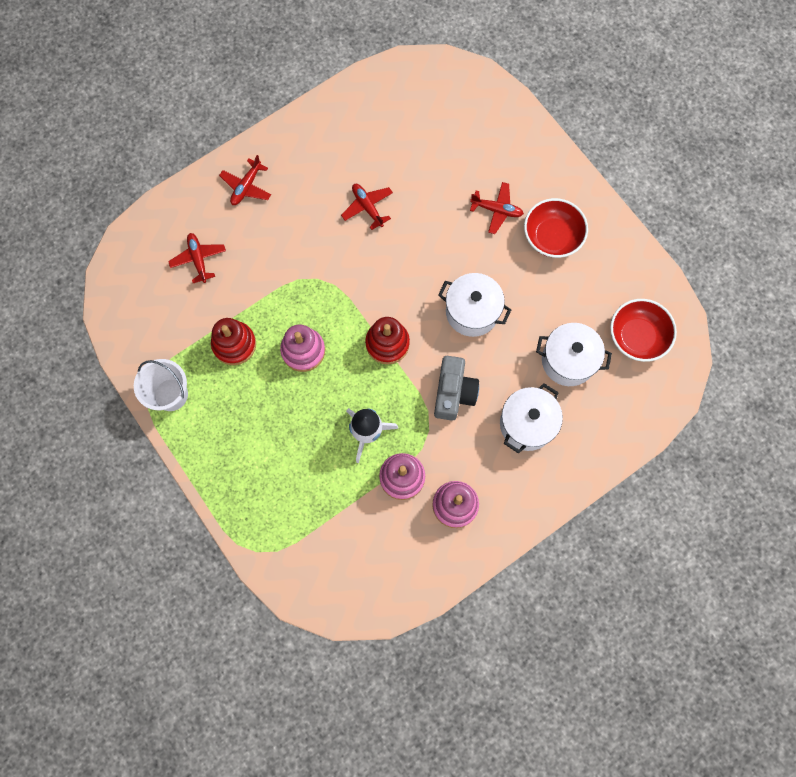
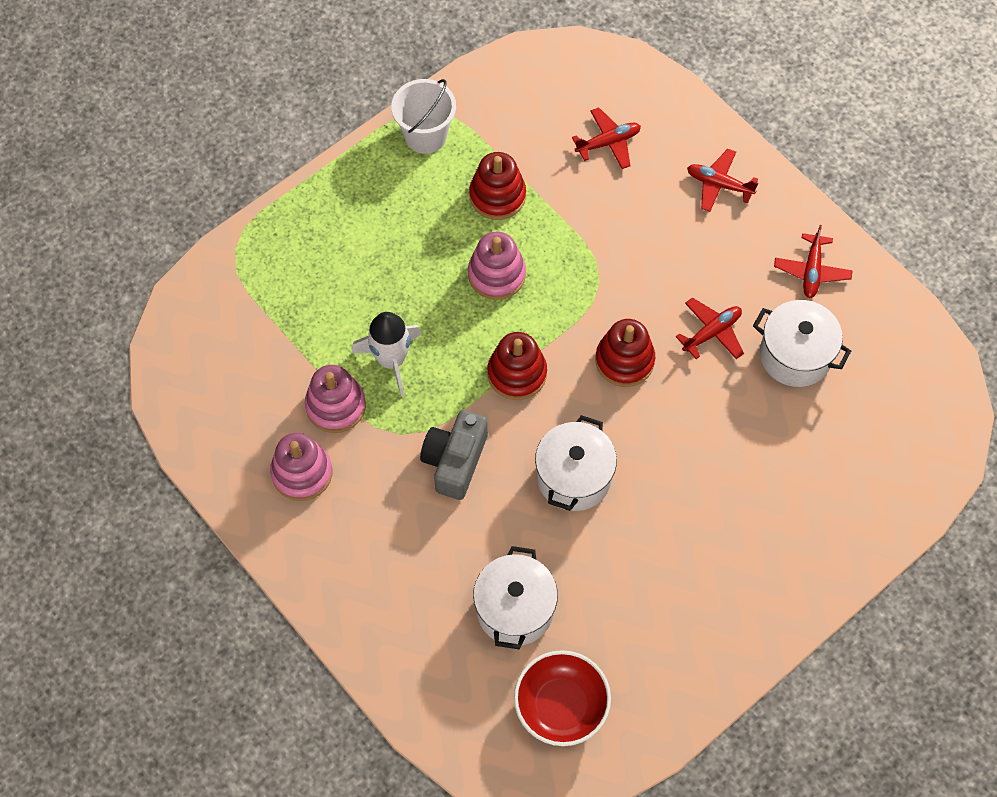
camera: 85 degrees right, 10 degrees down
grey camera [434,356,479,421] -> grey camera turned 105 degrees clockwise [420,410,488,500]
red plane [470,182,524,234] -> red plane moved to [774,225,853,298]
white pot [500,383,563,454] -> white pot moved to [753,300,851,387]
red bowl [524,198,588,258] -> none
none -> red stacking toy [595,319,655,387]

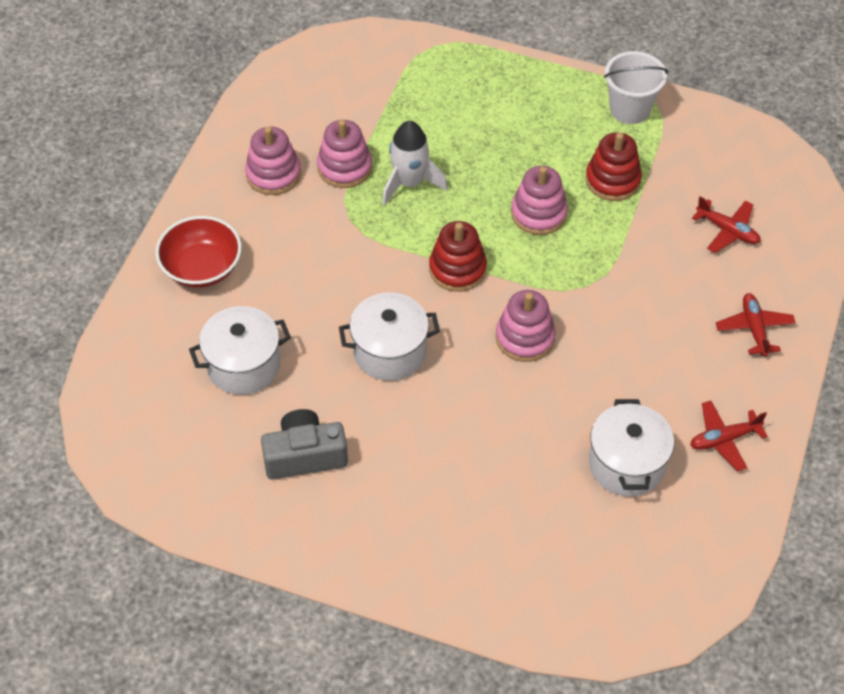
camera: 60 degrees right, 10 degrees down
grey camera [420,410,488,500] -> grey camera moved to [261,409,348,480]
red bowl [514,650,611,746] -> red bowl moved to [155,216,242,288]
red stacking toy [595,319,655,387] -> pink stacking toy [496,290,556,362]
red plane [676,298,744,359] -> none

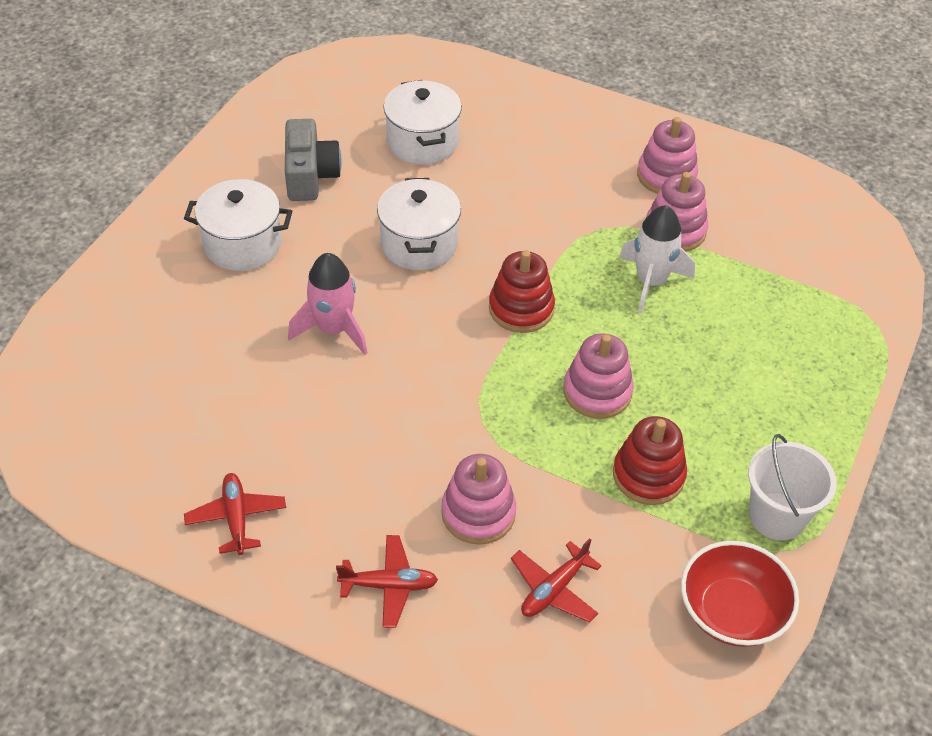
camera: 95 degrees right, 5 degrees down
red bowl [155,216,242,288] -> red bowl moved to [681,541,799,647]
pink stacking toy [496,290,556,362] -> pink stacking toy moved to [441,454,516,545]
white pot [589,399,674,497] -> white pot moved to [184,179,292,271]
none -> pink rocket [288,253,367,355]

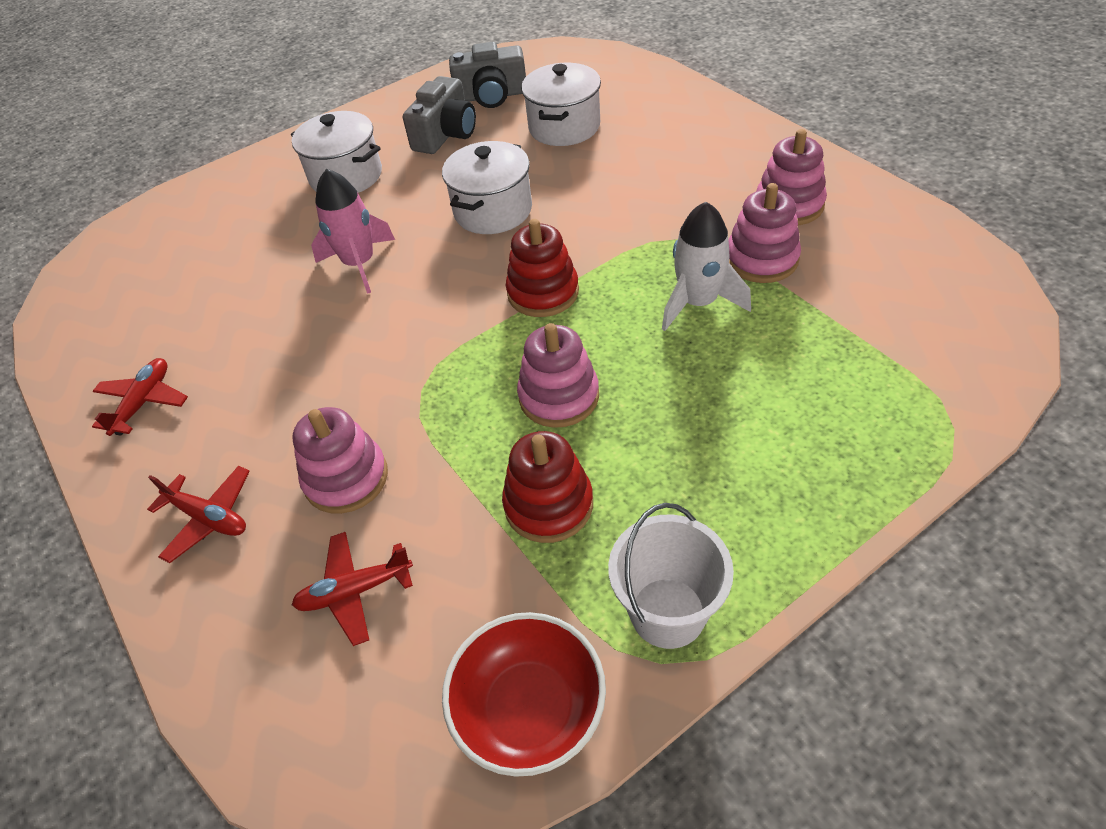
camera: 35 degrees right, 0 degrees up
none -> grey camera [449,42,526,108]

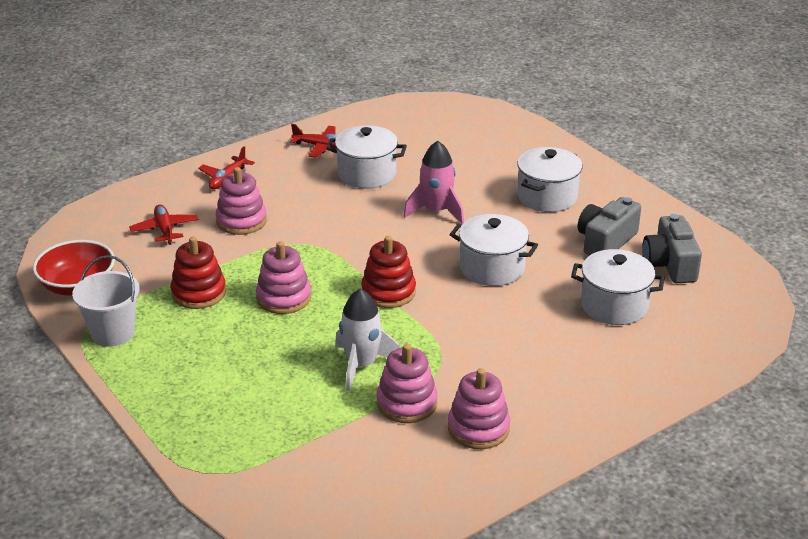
camera: 85 degrees right, 15 degrees down
grey camera [403,76,476,154] -> grey camera turned 105 degrees clockwise [578,197,641,256]
none -> white pot [326,125,407,188]

